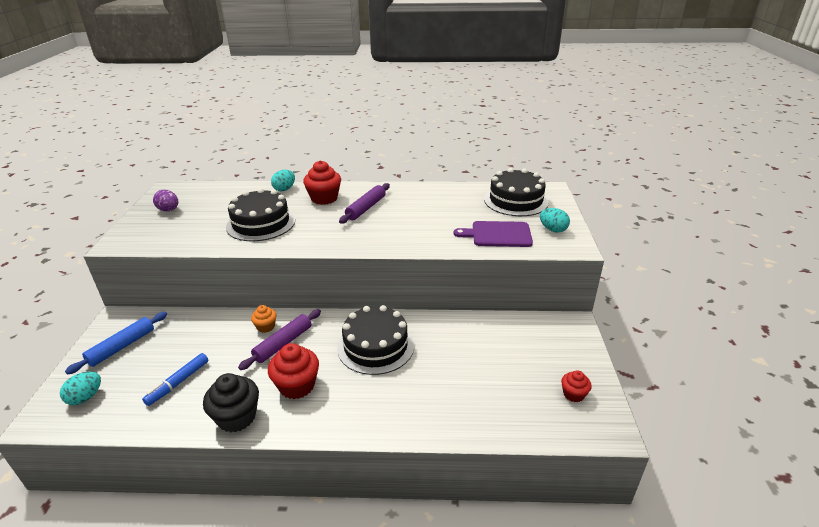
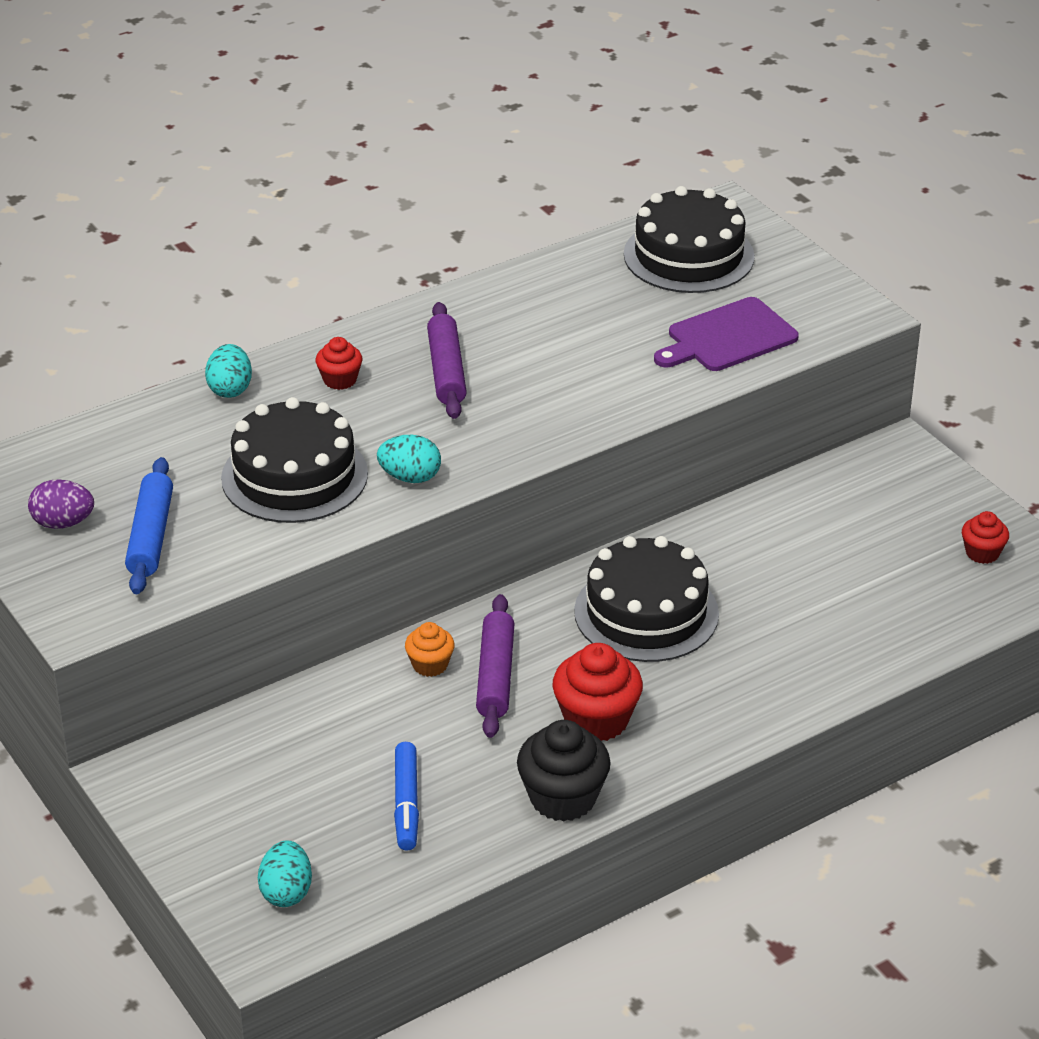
camera: 35 degrees left, 5 degrees up
blue rolling pin [65,312,167,375] -> blue rolling pin moved to [125,457,173,594]
red cupcake [303,160,341,205] -> red cupcake [316,337,362,390], size x0.57
turquoise egg [540,208,570,233] -> turquoise egg moved to [377,435,441,483]

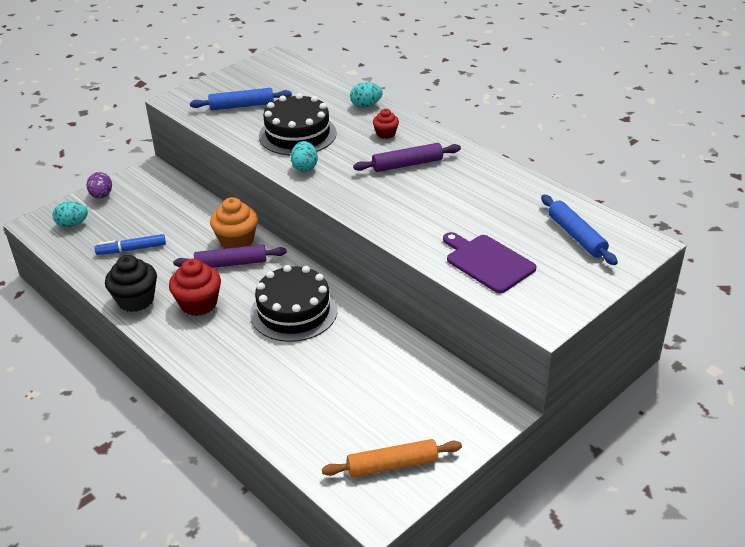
camera: 80 degrees right, 0 degrees up
purple egg [28,479,94,529] -> purple egg moved to [87,172,112,199]
orange cupcake [405,622,455,677] -> orange cupcake [210,197,258,249], size x1.76
black cake [624,186,755,293] -> blue rolling pin [541,195,618,265]
red cupcake [962,511,1009,564] -> orange rolling pin [322,439,462,477]

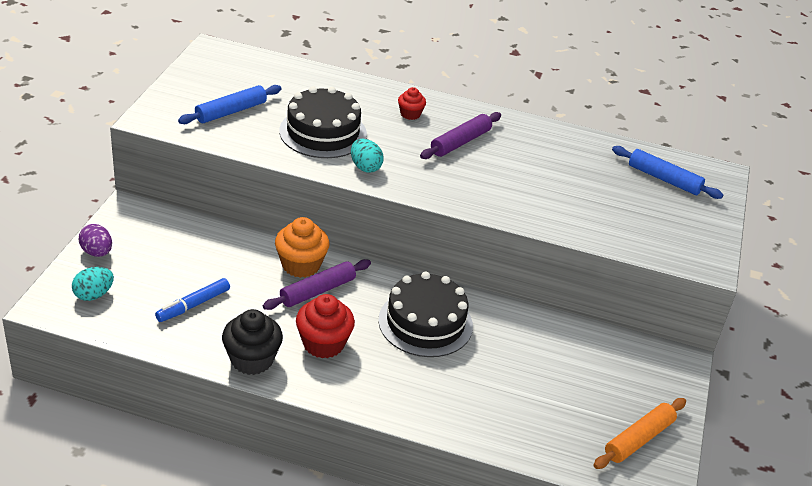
camera: 35 degrees left, 0 degrees up
turquoise egg [350,82,383,108] -> none
purple cutting board [443,232,537,293] -> none

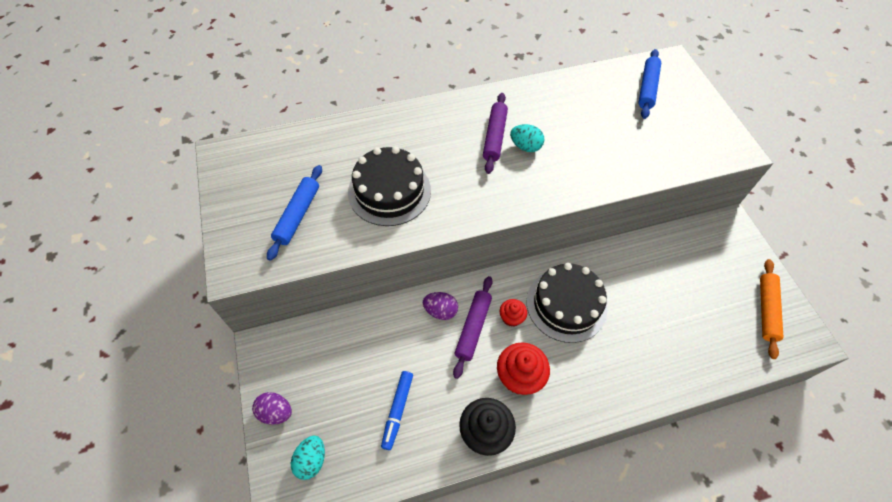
camera: 30 degrees left, 20 degrees up
orange cupcake [275,217,330,278] -> purple egg [423,292,458,320]
turquoise egg [351,139,384,173] -> turquoise egg moved to [510,124,544,152]
red cupcake [398,87,426,120] -> red cupcake moved to [500,299,527,327]
blue rolling pin [612,146,723,199] -> blue rolling pin turned 75 degrees counterclockwise [638,49,661,119]

